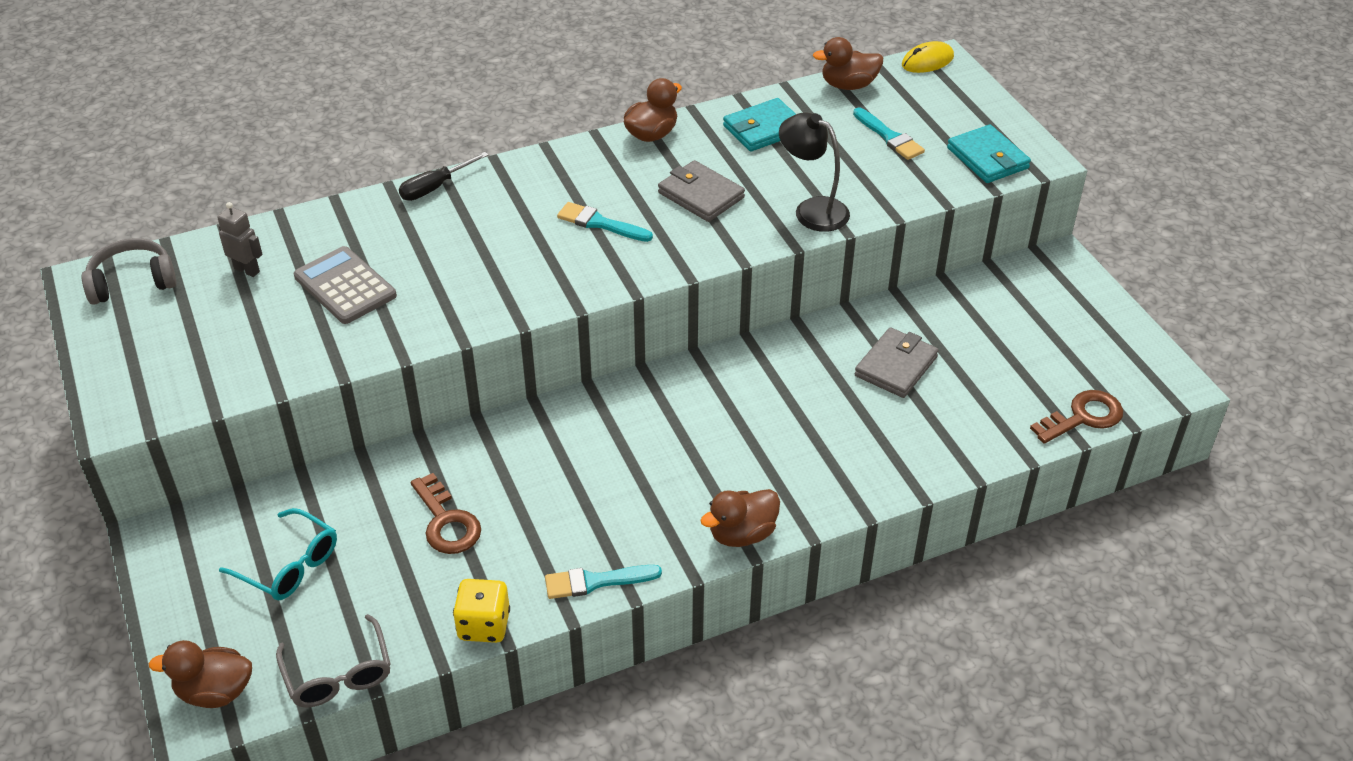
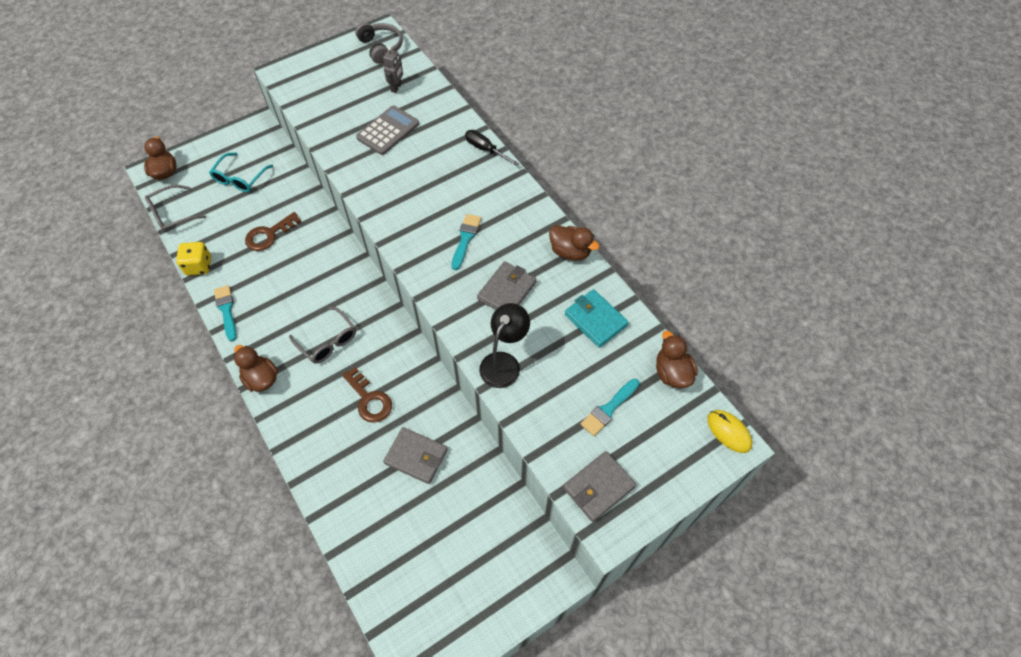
camera: 80 degrees right, 15 degrees up
turquoise wallet [947,125,1031,183] -> grey wallet [563,451,636,522]
brown key [1030,390,1123,444] -> brown key moved to [342,367,392,423]
none -> grey glasses [289,306,356,364]

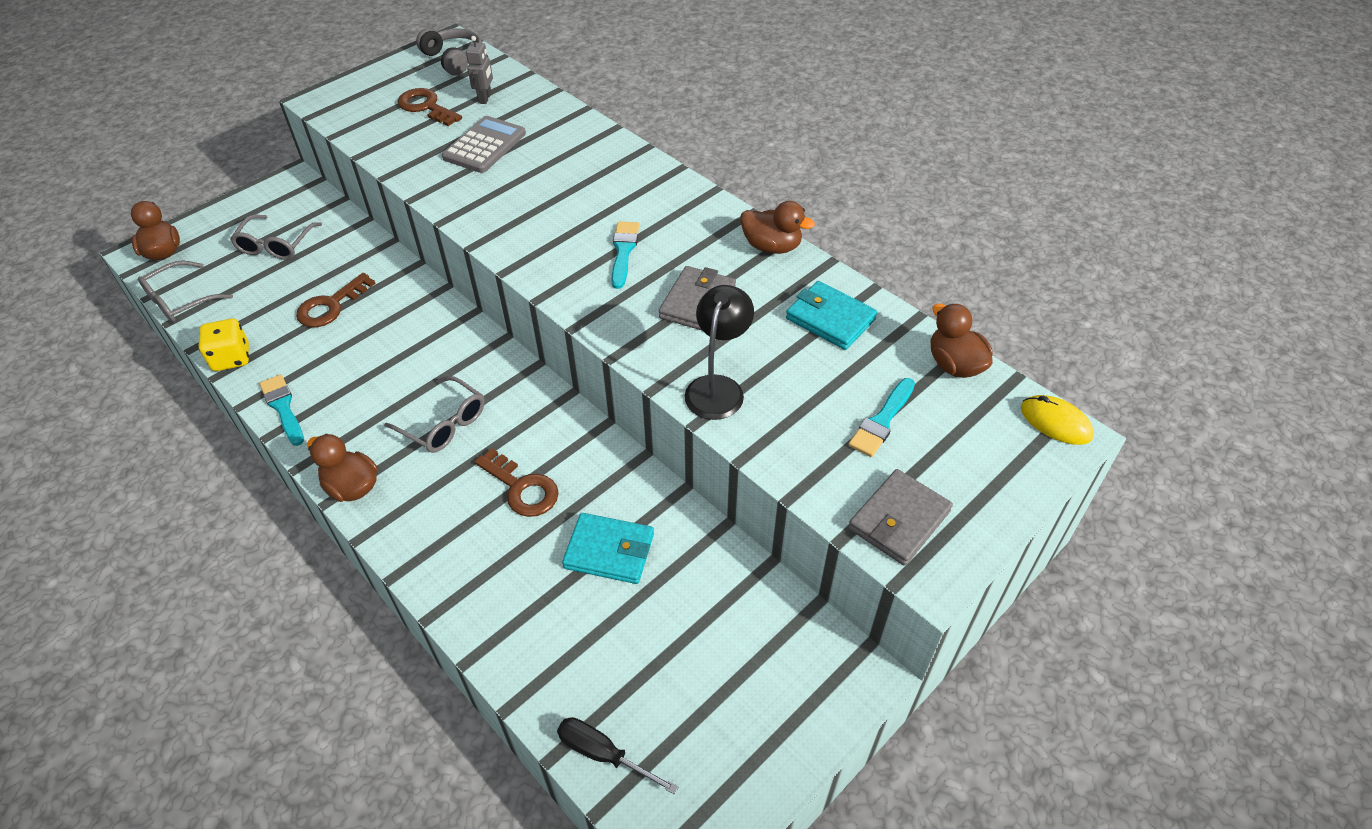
camera: 10 degrees left, 10 degrees down
turquoise glasses [209,153,273,192] -> grey glasses [230,215,322,260]
grey wallet [383,427,448,484] -> turquoise wallet [562,513,654,584]
black screwdriver [465,130,519,166] -> black screwdriver moved to [557,717,678,794]
none -> brown key [398,88,462,126]

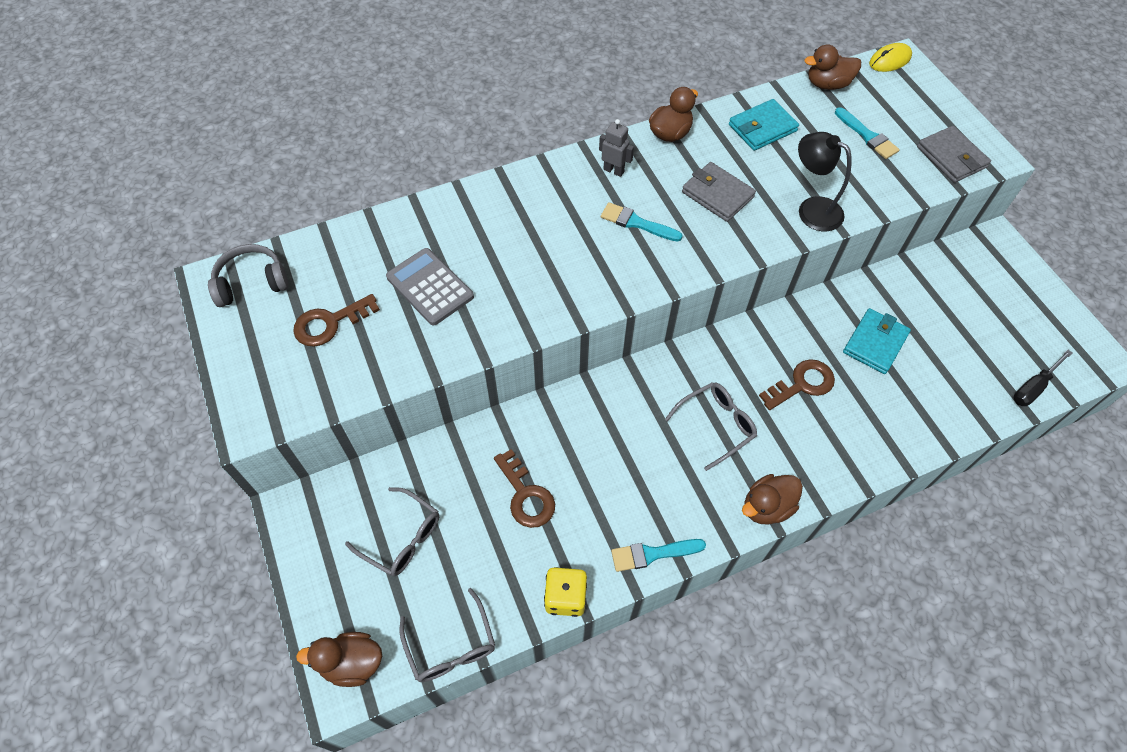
camera: 70 degrees left, 10 degrees up
grey robot [466,36,493,104] -> grey robot moved to [599,119,634,177]

